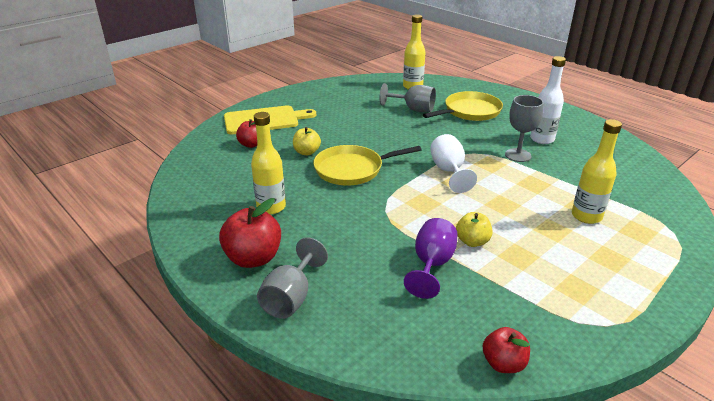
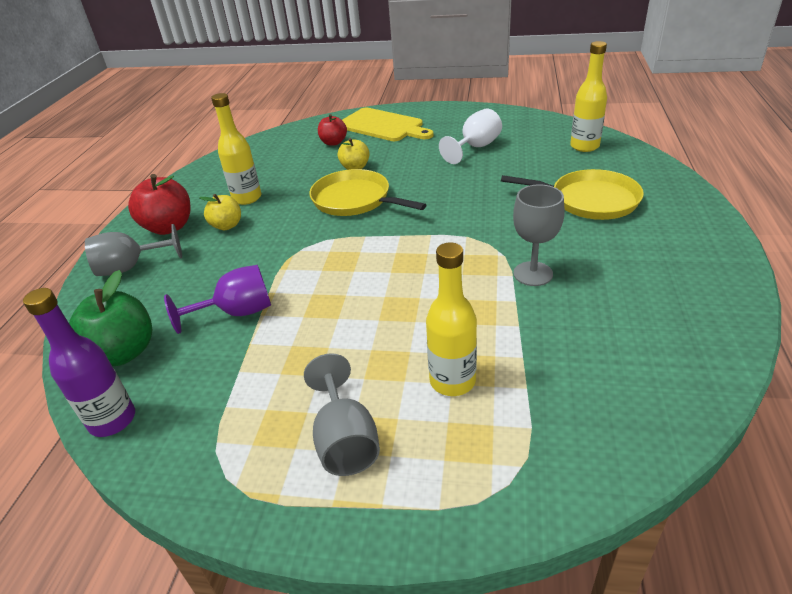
camera: 55 degrees right, 5 degrees up
grey goblet [379,83,436,112] -> grey goblet moved to [304,353,380,476]
white goblet [430,134,477,193] -> white goblet moved to [439,109,502,164]
yellow apple [456,212,492,247] -> yellow apple moved to [199,194,241,230]
red apple [483,327,530,373] -> purple bottle [23,288,135,437]
white bottle [530,56,566,144] -> none
none -> green apple [69,270,152,366]

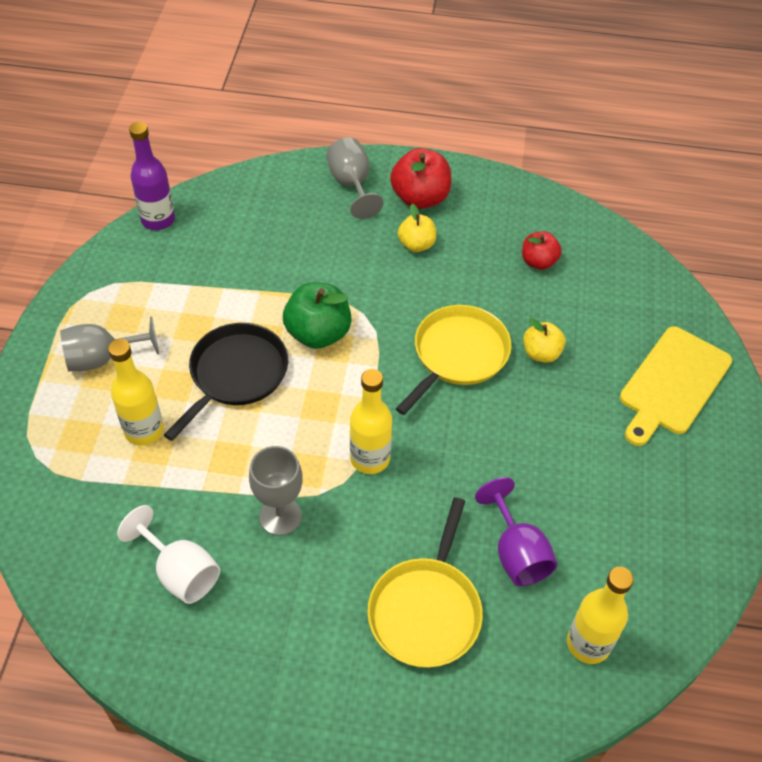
camera: 85 degrees right, 15 degrees up
green apple [69,270,152,366] -> green apple moved to [283,282,352,349]
purple goblet [164,265,271,334] -> purple goblet moved to [475,477,557,586]
yellow bottle [211,93,261,205] -> yellow bottle moved to [350,369,392,474]
red apple [318,114,347,146] -> red apple moved to [522,231,562,270]
white goblet [439,109,502,164] -> white goblet moved to [117,505,220,604]
none -> black pan [164,323,288,441]

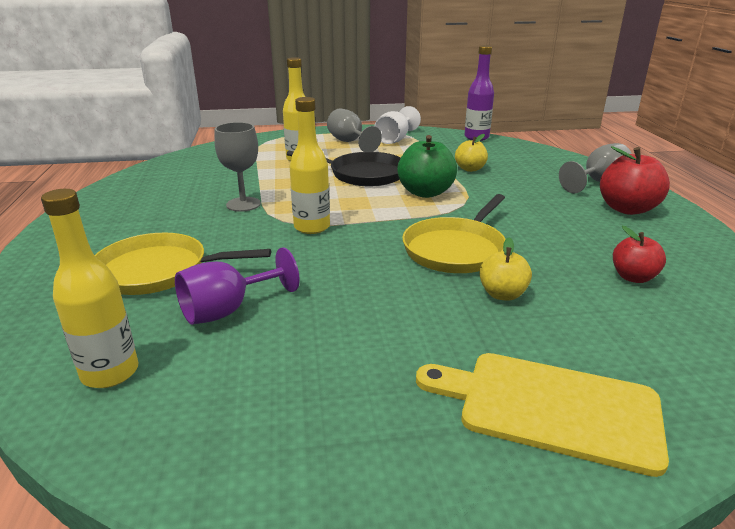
camera: 75 degrees right, 25 degrees down
white goblet [117,505,220,604] -> white goblet moved to [374,106,421,144]
yellow pan [396,305,511,415] -> yellow pan turned 105 degrees clockwise [402,194,506,273]
yellow apple [398,204,436,252] -> yellow apple moved to [455,134,488,172]

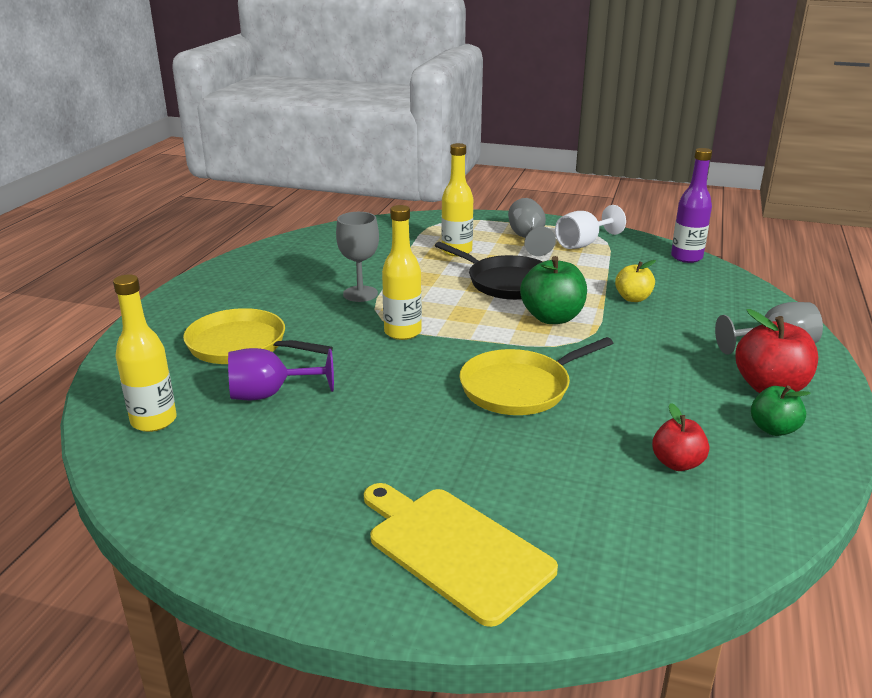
camera: 25 degrees right, 0 degrees up
yellow apple [479,237,532,301] -> none
none -> green apple [751,385,811,436]

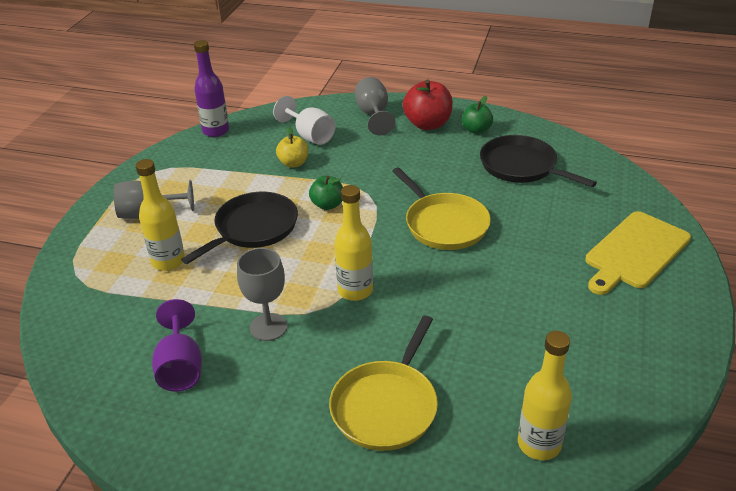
camera: 90 degrees left, 10 degrees up
purple goblet [228,348,334,400] -> purple goblet moved to [152,299,202,392]
green apple [520,256,587,324] -> green apple [309,176,343,210], size x0.62
white goblet [555,205,626,249] -> white goblet moved to [273,96,336,145]
red apple [652,403,709,471] -> black pan [480,135,597,187]

